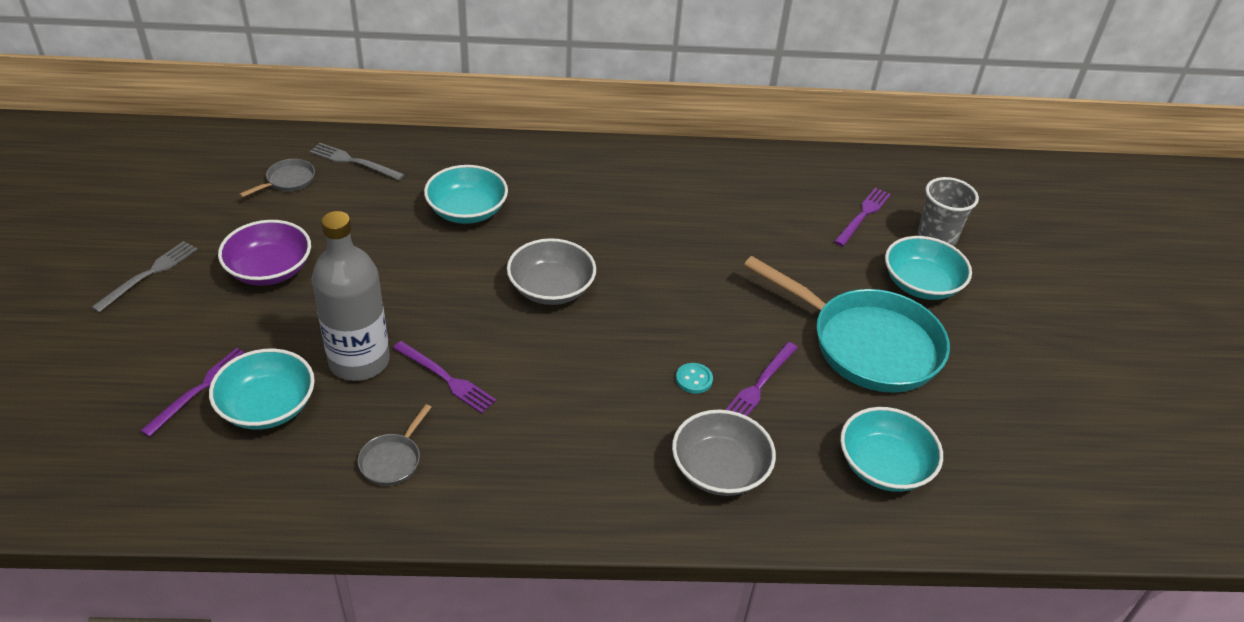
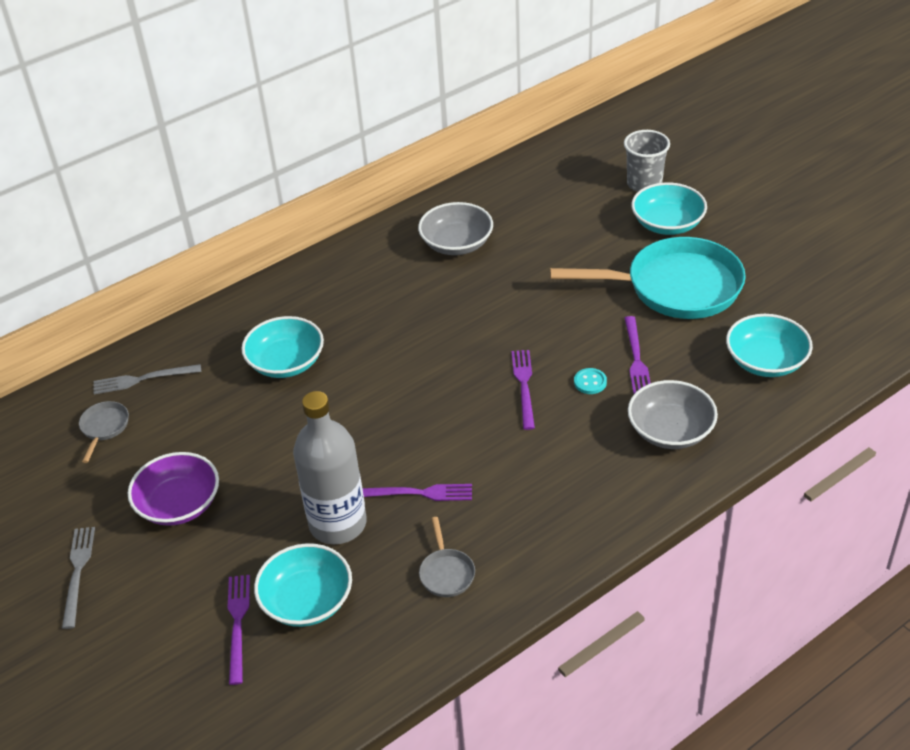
camera: 30 degrees left, 0 degrees up
grey bowl [507,238,596,305] -> grey bowl moved to [418,202,493,255]
purple fork [834,188,891,246] -> purple fork moved to [512,350,535,430]

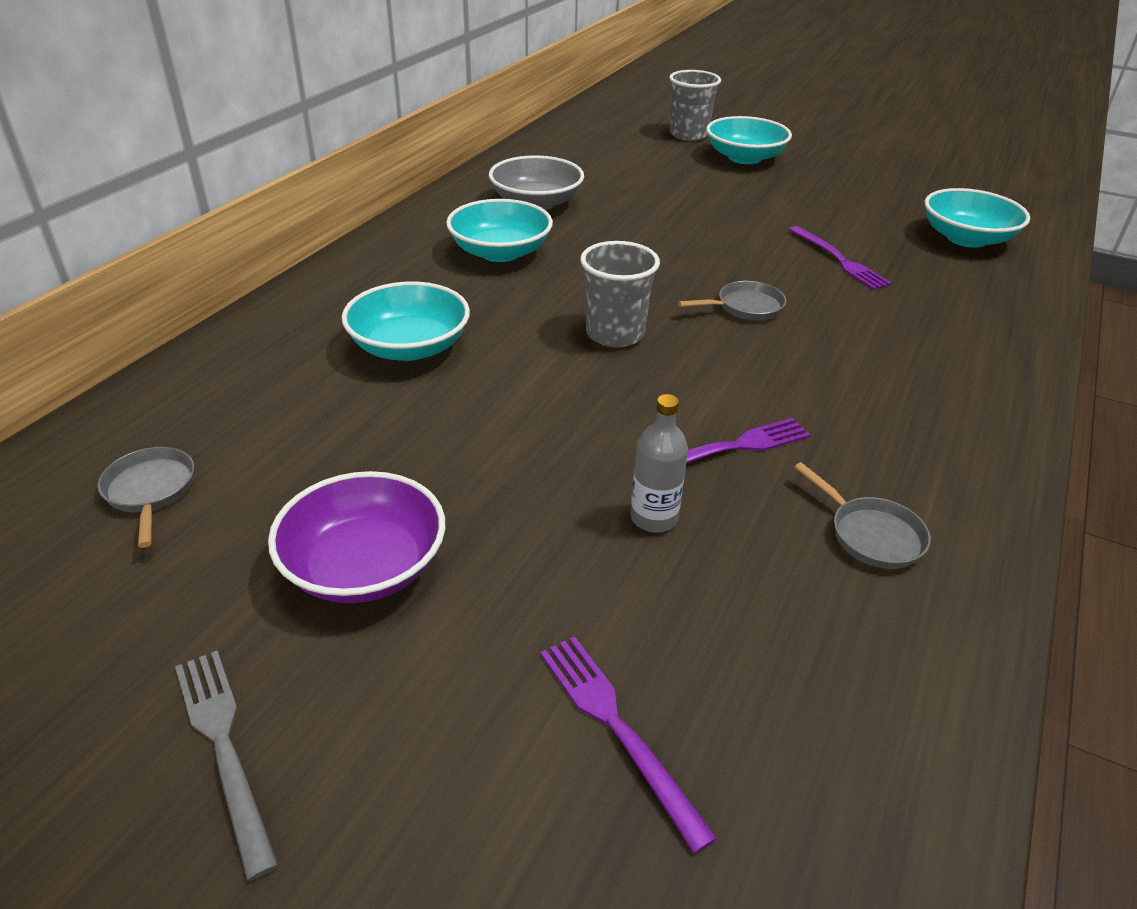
camera: 30 degrees left, 5 degrees down
grey fork [94,364,201,394] -> none
turquoise bowl [254,543,352,627] -> turquoise bowl moved to [446,199,553,262]
grey bottle [293,391,367,544] -> grey bottle [630,394,688,532], size x0.48
purple fork [512,350,535,430] -> grey pan [678,281,786,321]
turquoise pan [550,237,746,319] -> none
turquoise button [574,368,607,394] -> none
grey bowl [628,380,718,449] -> none
none -> grey cup [580,241,660,347]

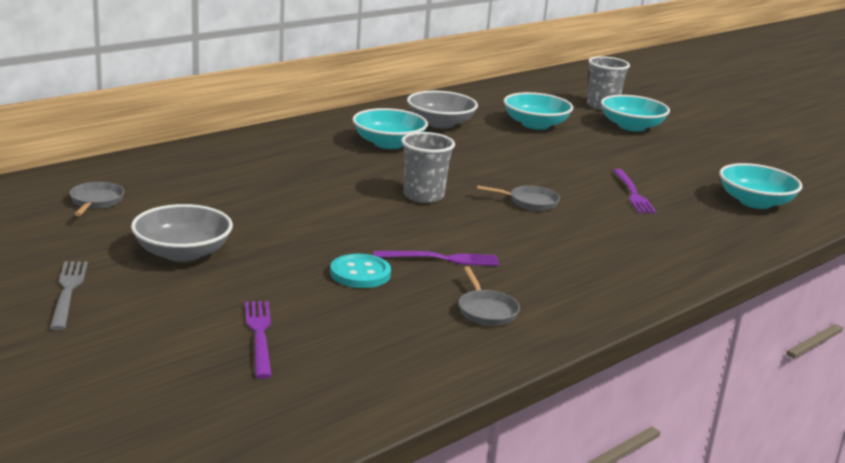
camera: 20 degrees right, 15 degrees down
purple bowl [268,471,445,603] -> grey bowl [131,204,233,262]
turquoise bowl [342,282,470,361] -> turquoise bowl moved to [504,92,573,130]
grey bottle [630,394,688,532] -> turquoise button [330,254,391,288]

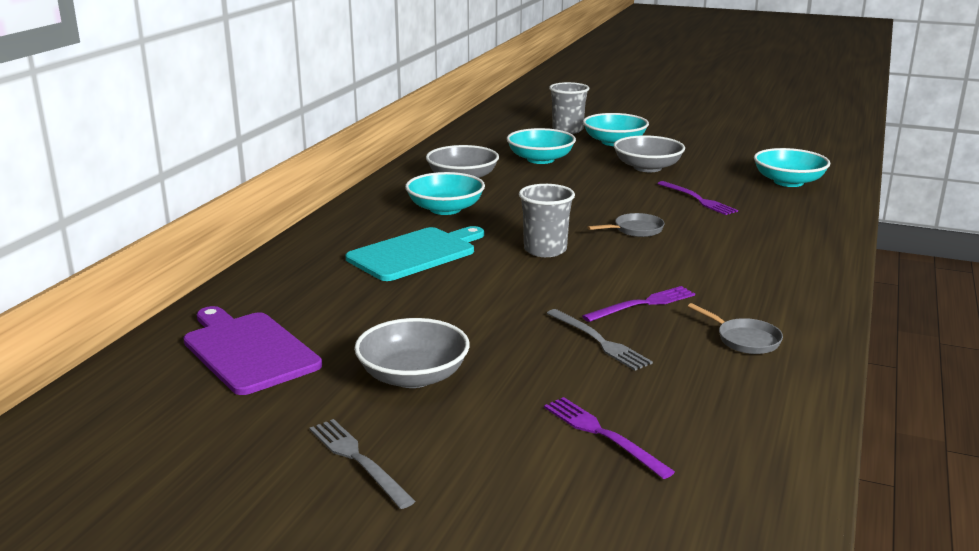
camera: 25 degrees left, 0 degrees up
grey pan [69,182,124,216] -> purple cutting board [183,306,322,395]
turquoise button [330,254,391,288] -> grey fork [546,309,653,371]
none -> turquoise cutting board [346,226,484,281]
none -> grey bowl [614,135,685,172]

